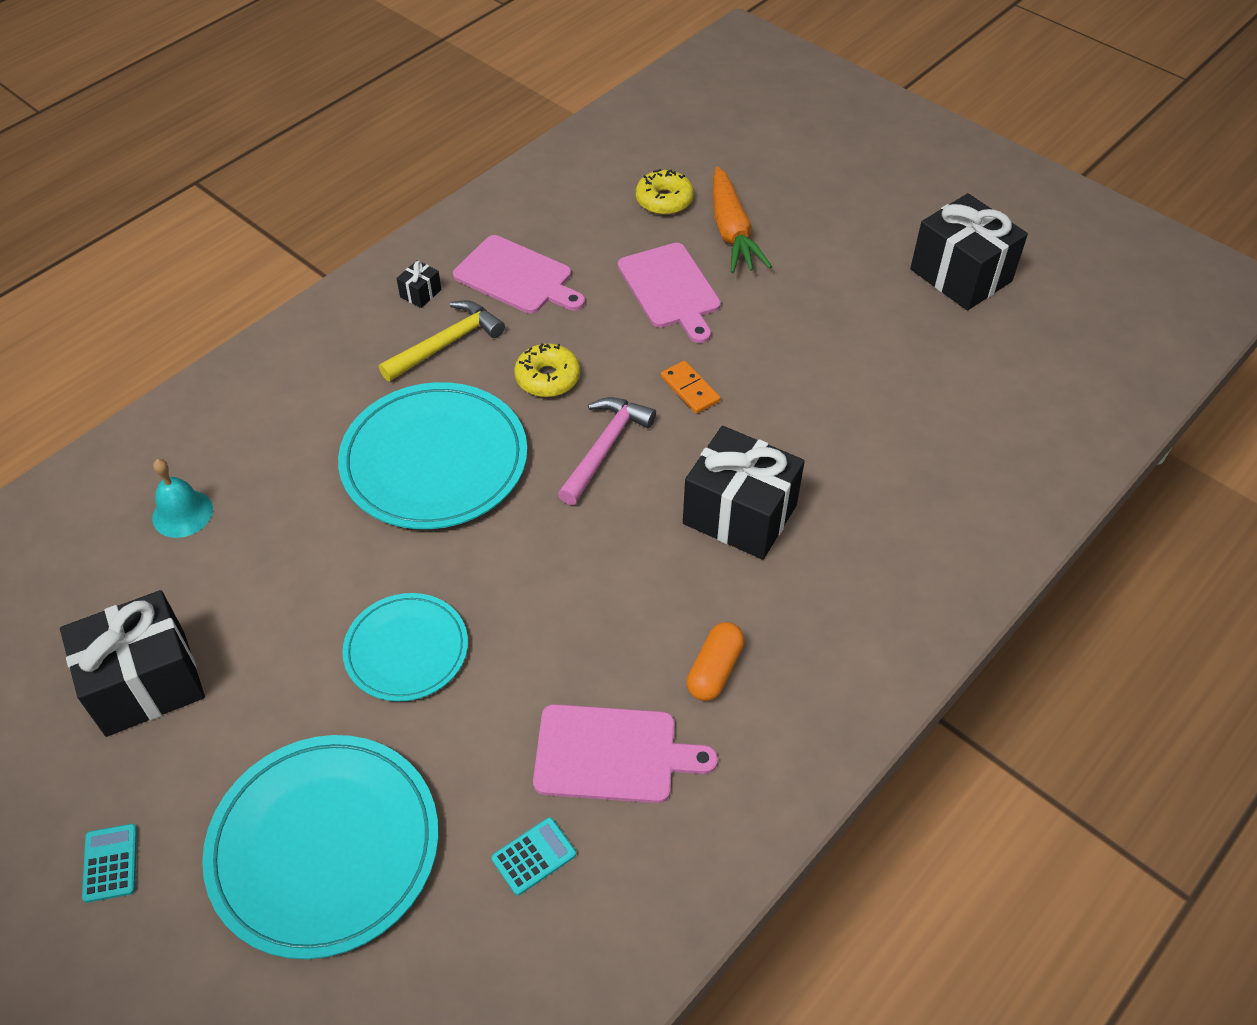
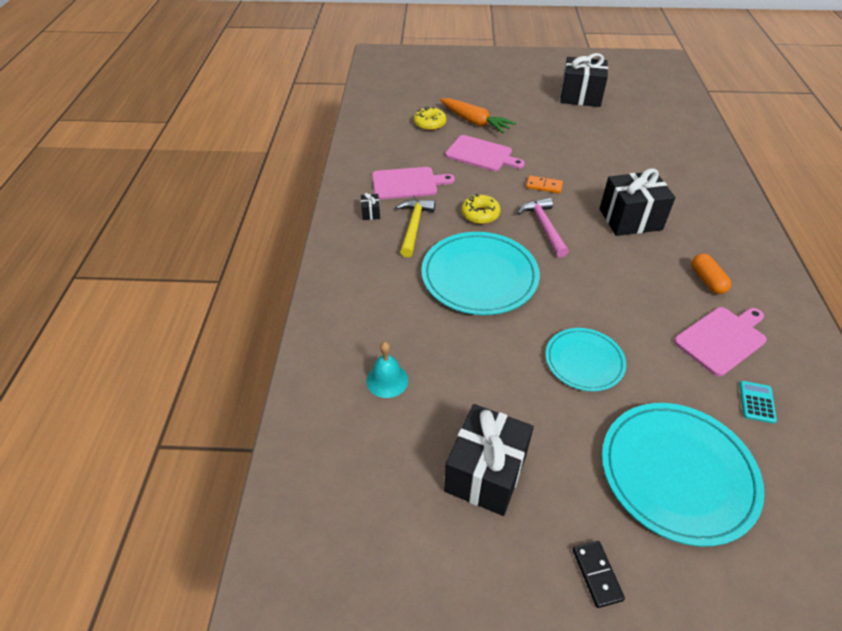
camera: 40 degrees left, 5 degrees down
turquoise calculator [82,824,137,903] -> black domino [572,541,625,608]

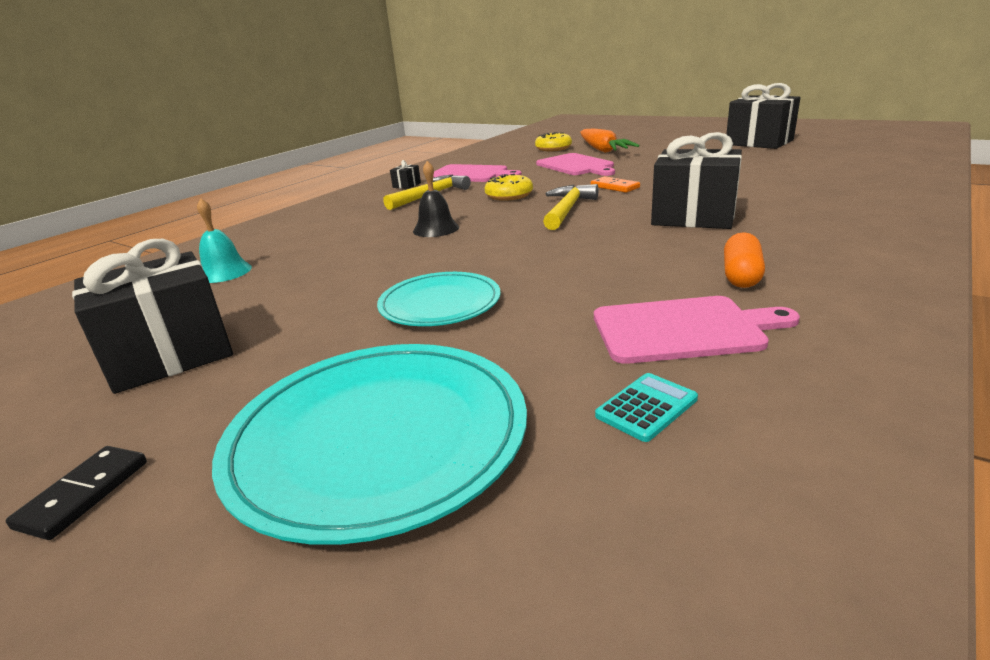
camera: 35 degrees right, 20 degrees down
turquoise plate [421,232,540,315] -> black bell [413,161,459,237]
pink hammer [517,198,569,258] -> yellow hammer [543,184,598,230]

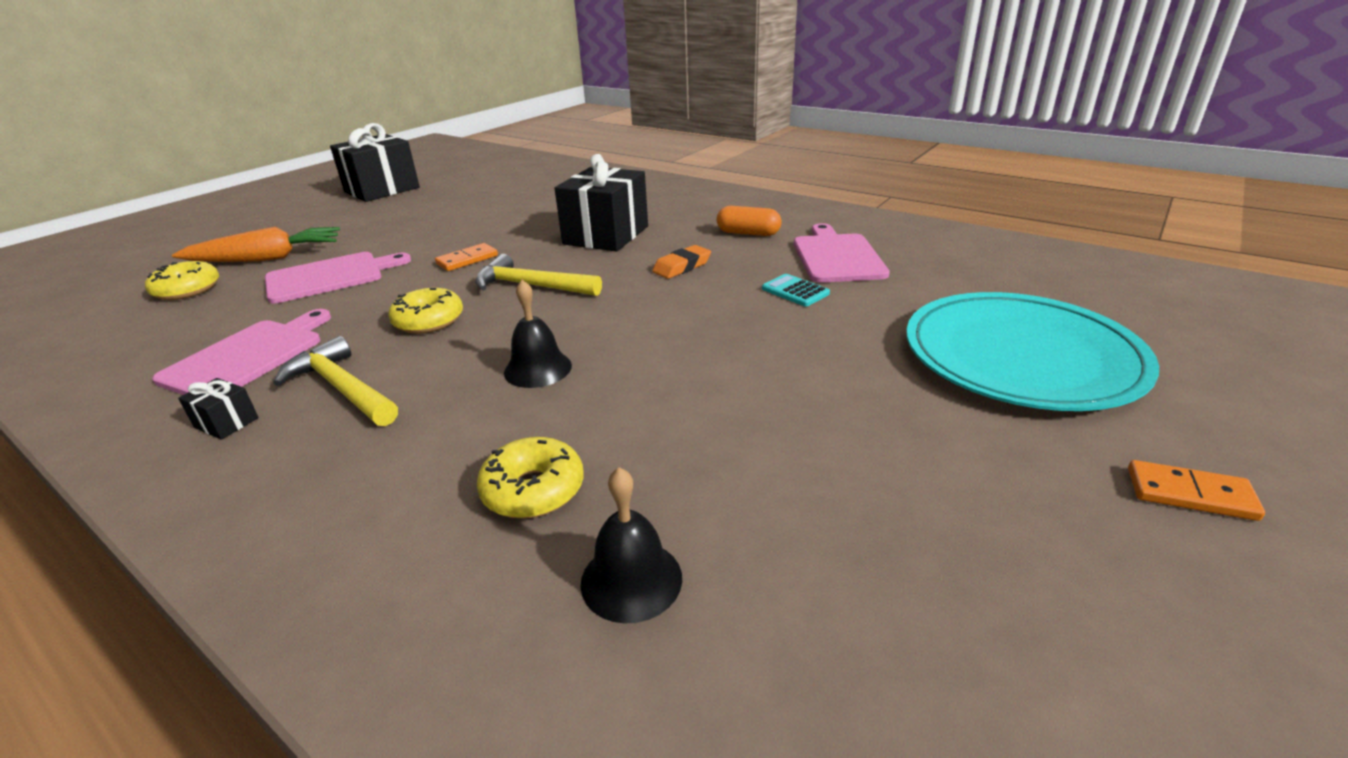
camera: 90 degrees left, 5 degrees up
black domino [6,446,147,540] -> orange domino [1128,460,1265,521]
black gift [72,239,233,394] -> none
turquoise bell [197,198,252,283] -> black bell [580,467,682,624]
turquoise plate [377,272,501,326] -> none
turquoise calculator [595,373,698,442] -> turquoise calculator moved to [762,274,830,306]
none -> yellow donut [477,437,584,519]
none -> orange eraser [652,245,711,279]

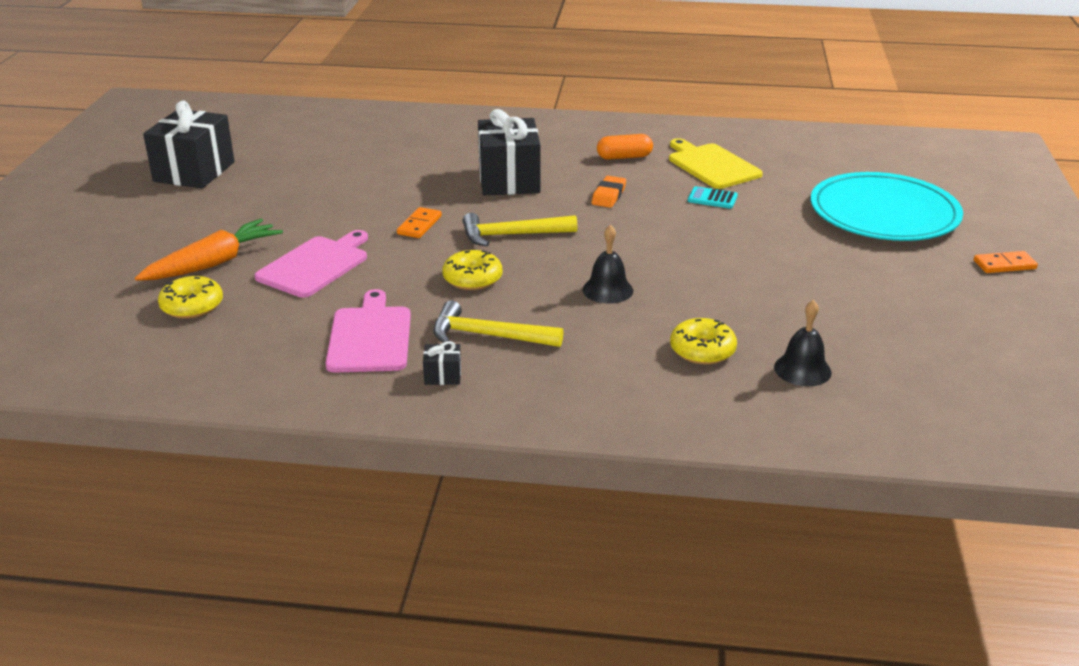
camera: 30 degrees left, 0 degrees up
pink cutting board [794,223,890,283] -> yellow cutting board [669,138,763,189]

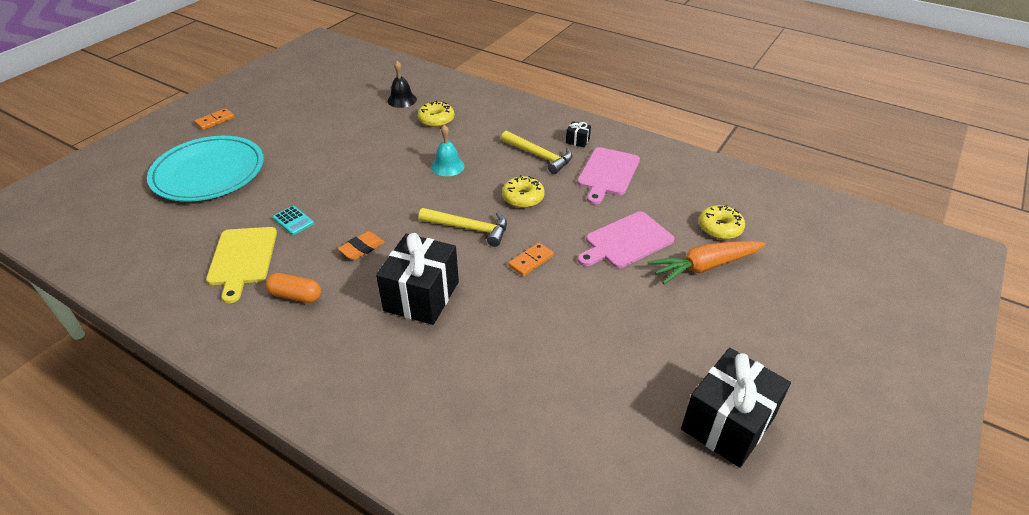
camera: 155 degrees left, 10 degrees up
black bell [583,225,633,304] -> turquoise bell [431,125,465,176]
orange domino [974,251,1038,273] -> orange domino turned 60 degrees counterclockwise [194,108,234,130]

